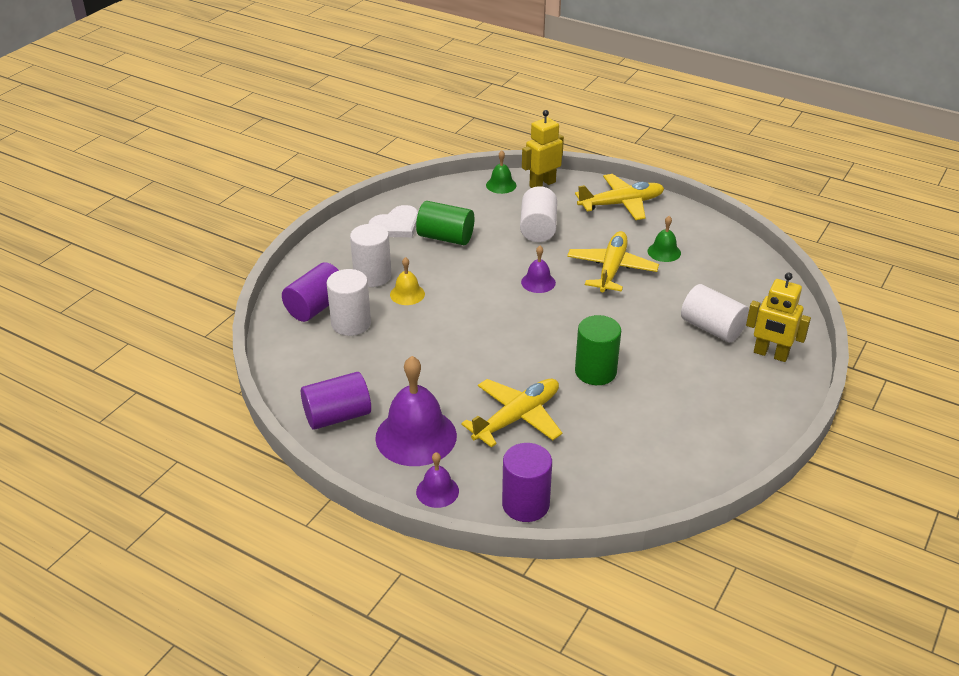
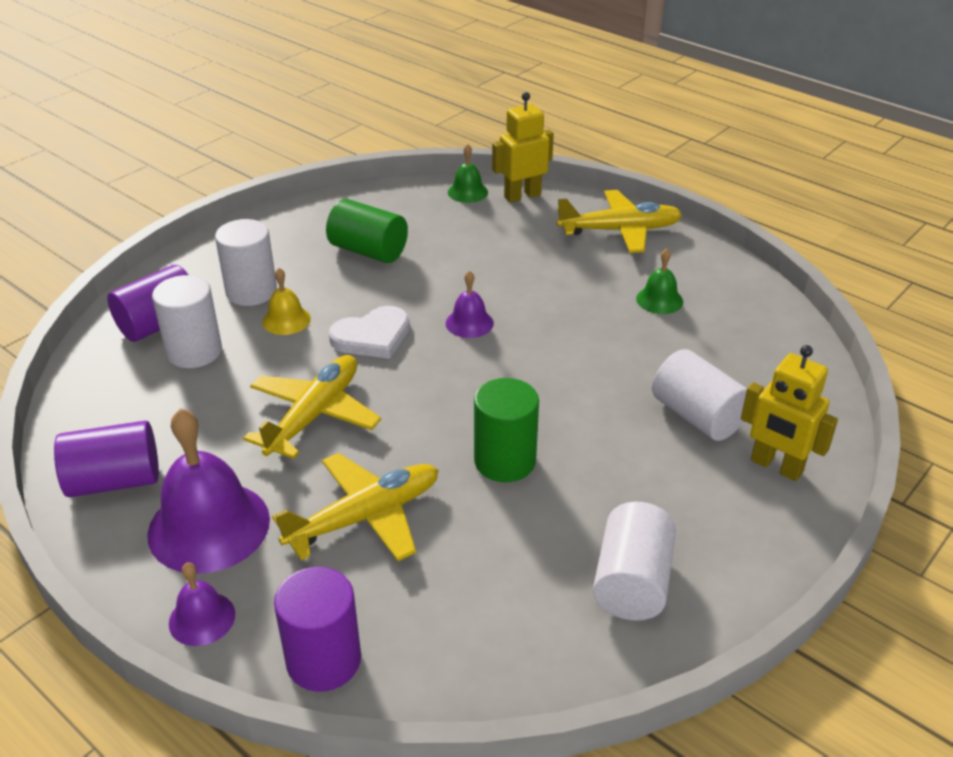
camera: 10 degrees right, 0 degrees up
white heart [369,205,418,237] -> white heart moved to [329,306,410,359]
white cylinder [520,186,557,242] -> white cylinder moved to [593,502,676,621]
yellow plane [567,231,659,292] -> yellow plane moved to [243,355,381,459]

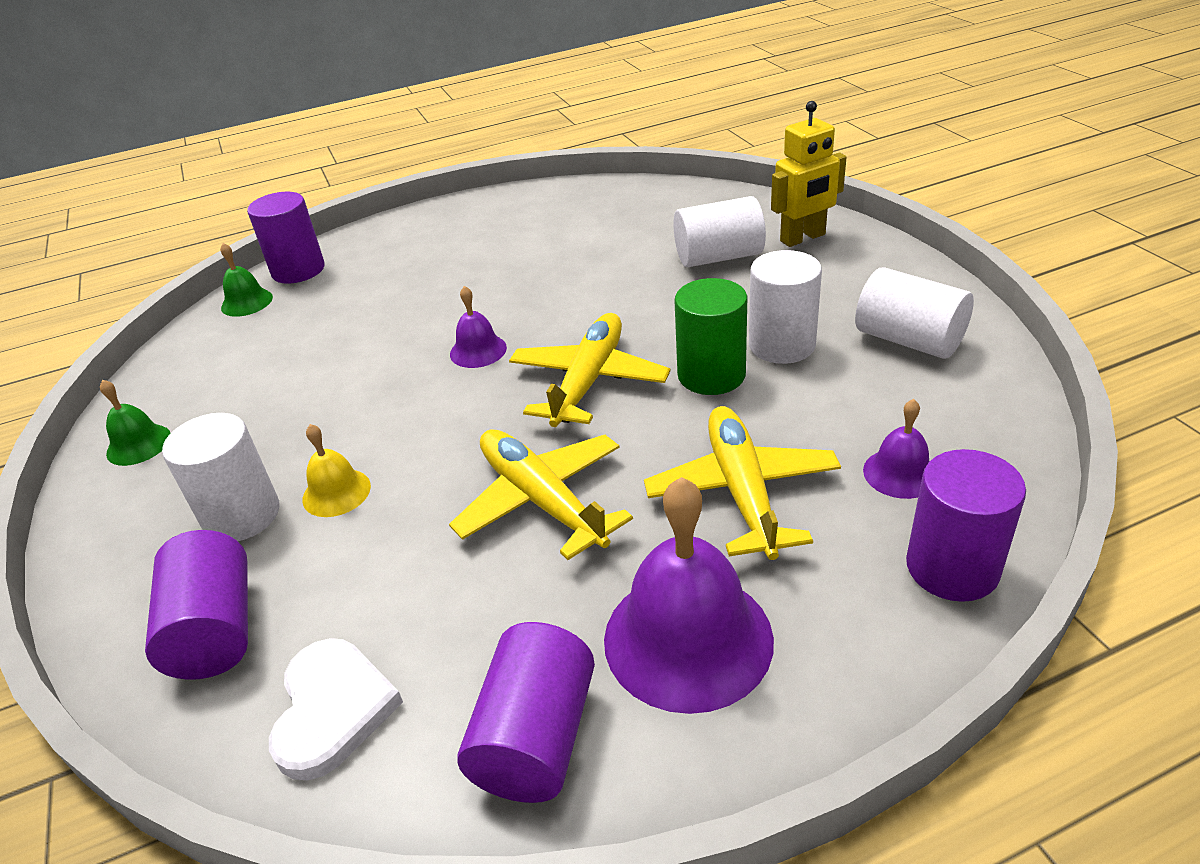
camera: 60 degrees left, 0 degrees up
white cylinder [152,275,222,368] -> white cylinder moved to [749,250,822,364]
purple bell [169,562,235,646] -> purple bell moved to [863,399,930,499]
green cylinder [326,199,408,263] -> none
white heart [329,306,410,359] -> white heart moved to [269,638,403,780]
yellow robot [492,92,554,203] -> purple cylinder [247,192,325,284]
yellow plane [556,190,682,253] -> yellow plane moved to [509,313,671,427]
green bell [636,248,683,314] -> green bell moved to [100,380,170,466]

